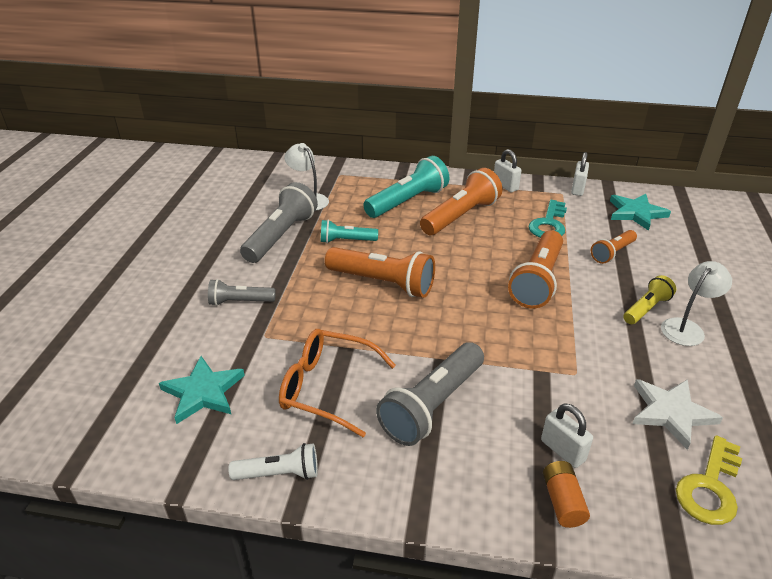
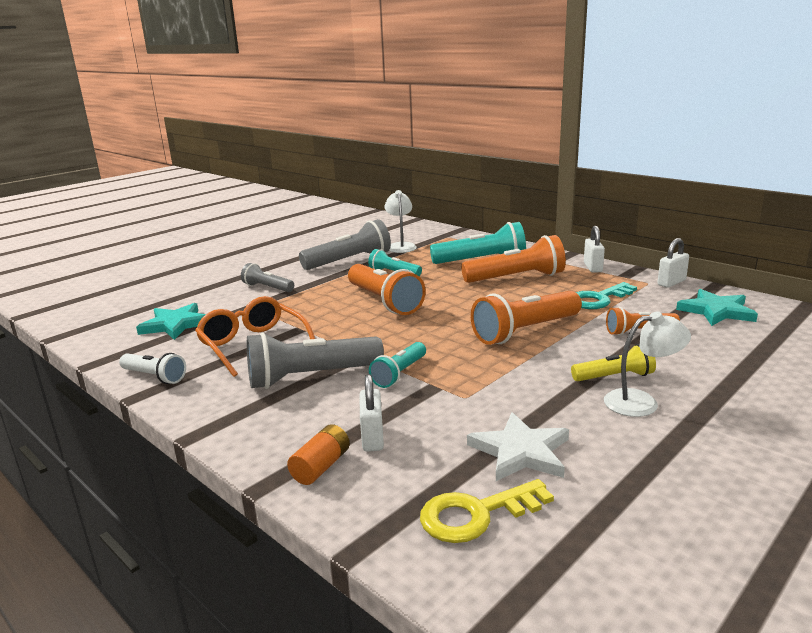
camera: 35 degrees right, 15 degrees down
none -> turquoise flashlight [369,342,426,388]

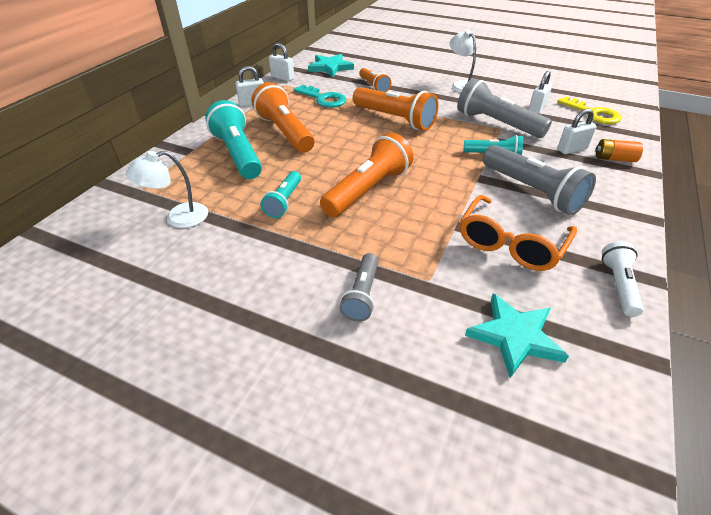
camera: 110 degrees left, 20 degrees up
grey flashlight [299,219,391,270] -> grey flashlight moved to [457,78,552,138]
white star [467,412,569,481] -> white padlock [528,71,552,114]
yellow flashlight [571,344,656,381] -> none

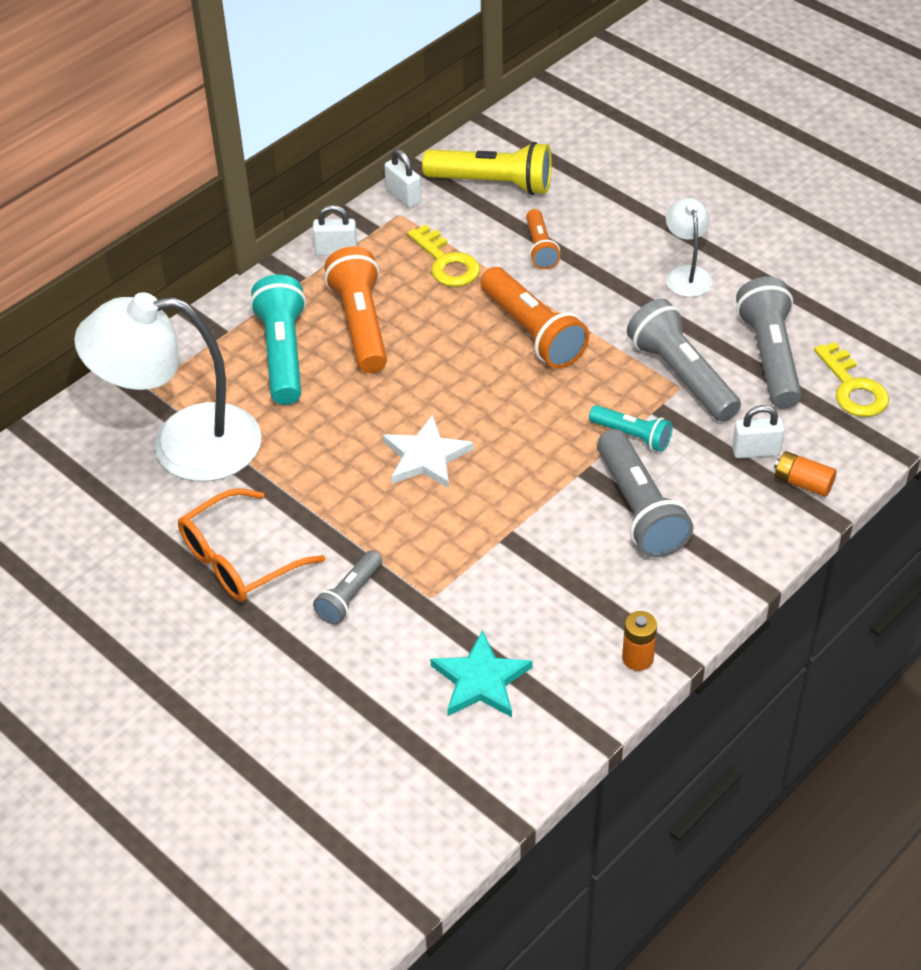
camera: 20 degrees right, 5 degrees up
white lamp [126,151,208,228] -> white lamp [74,292,261,481], size x2.13
turquoise flashlight [261,171,301,218] -> none
turquoise key [294,85,346,108] -> yellow key [407,224,480,287]
turquoise star [308,54,354,77] -> yellow flashlight [422,142,552,195]
orange flashlight [320,133,413,217] -> white star [383,415,474,488]
orange glasses [460,195,577,271] -> orange glasses moved to [178,488,325,602]
white padlock [528,71,552,114] -> grey flashlight [736,277,802,409]
white flashlight [602,241,644,317] -> orange battery [622,611,657,671]

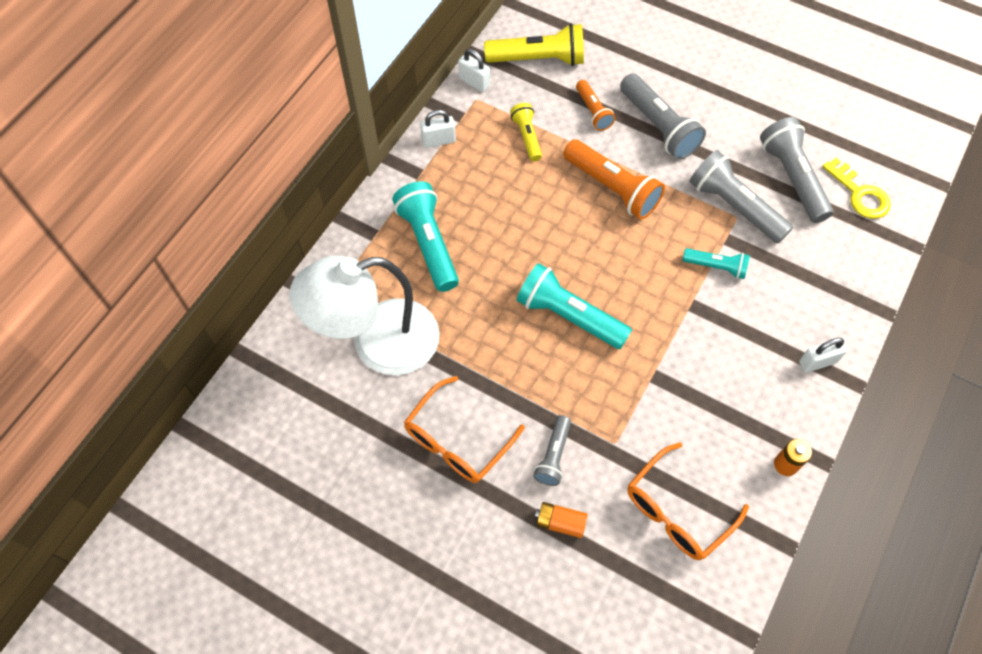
camera: 15 degrees left, 15 degrees up
orange flashlight [324,246,387,373] -> none
white star [383,415,474,488] -> turquoise flashlight [517,263,632,349]
yellow key [407,224,480,287] -> yellow flashlight [510,103,542,161]
turquoise star [430,630,533,717] -> orange glasses [627,442,749,560]
grey flashlight [597,429,693,558] -> grey flashlight moved to [620,74,706,160]
white lamp [666,198,713,297] -> none
white padlock [732,405,784,458] -> white padlock moved to [799,338,847,373]
orange battery [774,451,836,497] -> orange battery moved to [535,502,588,538]

